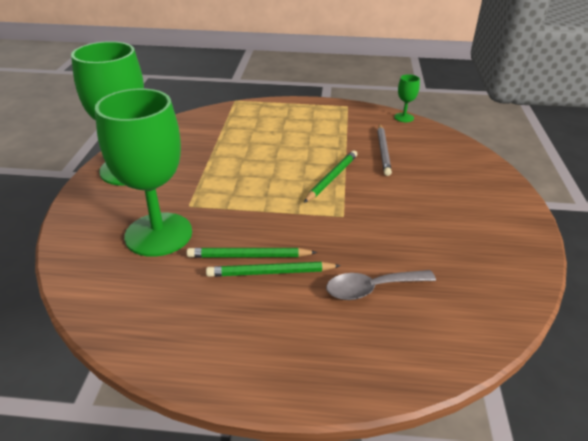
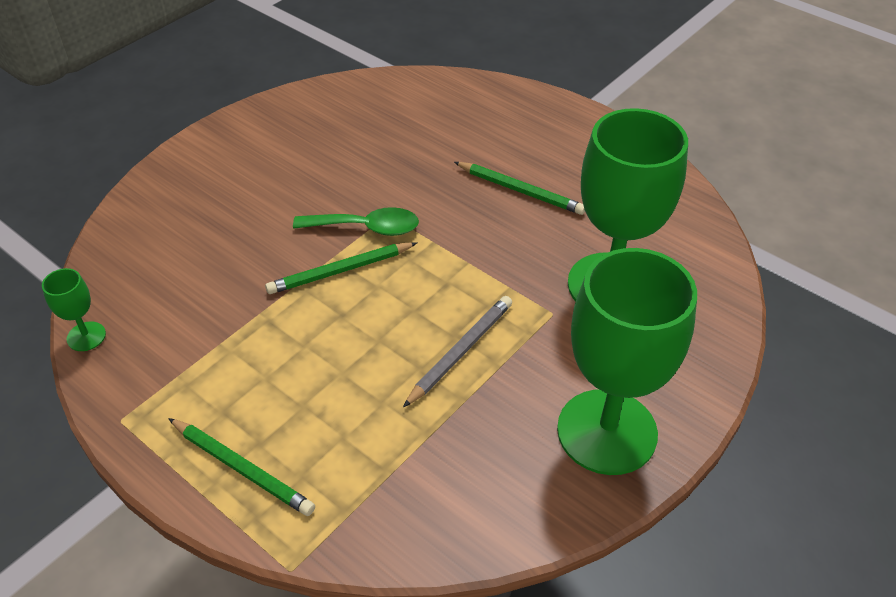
camera: 145 degrees left, 10 degrees up
green pencil [187,248,317,258] -> green pencil moved to [168,418,315,516]
grey spoon [326,270,436,300] -> none
grey pencil [377,124,392,176] -> grey pencil moved to [403,296,512,407]
none -> green spoon [293,207,419,236]

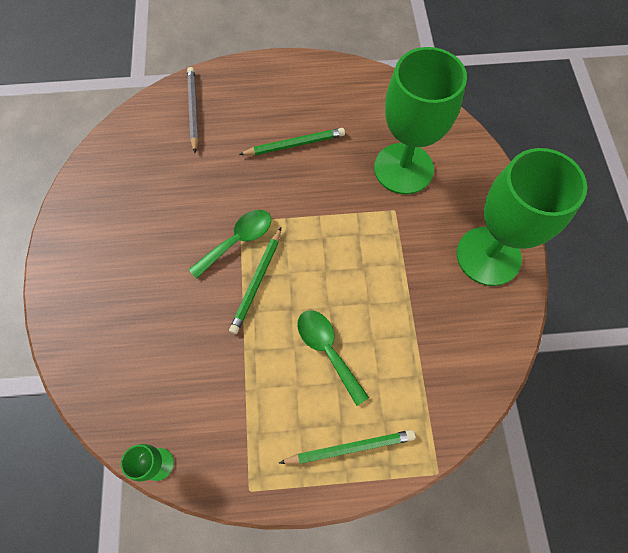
camera: 45 degrees left, 20 degrees up
grey pencil [403,296,512,407] -> grey pencil moved to [187,67,198,153]
none -> green spoon [297,310,369,406]

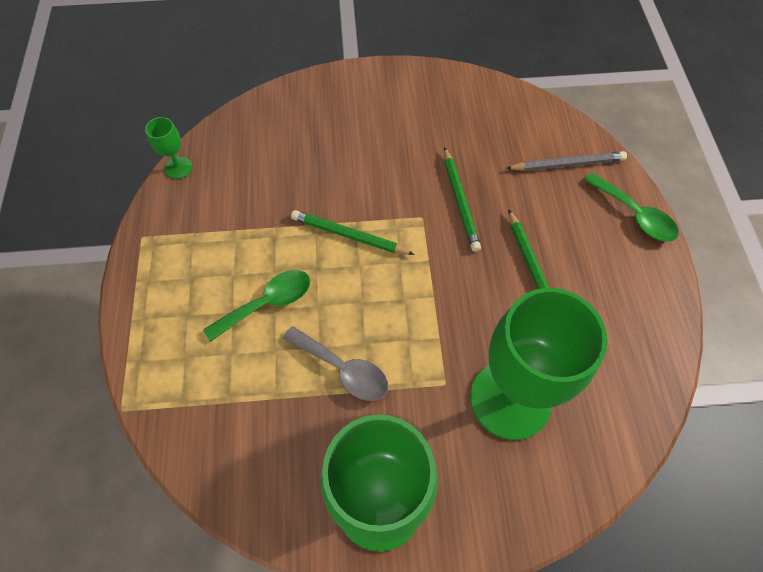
camera: 90 degrees right, 5 degrees down
green spoon [188,210,271,279] -> green spoon moved to [584,173,679,242]
green pencil [279,430,415,464] -> green pencil moved to [444,147,481,252]
none -> grey spoon [283,326,388,401]

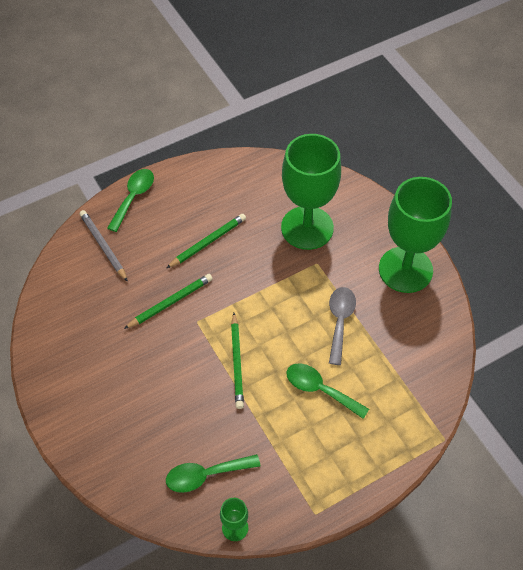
camera: 115 degrees left, 5 degrees down
none -> green spoon [166,454,260,493]

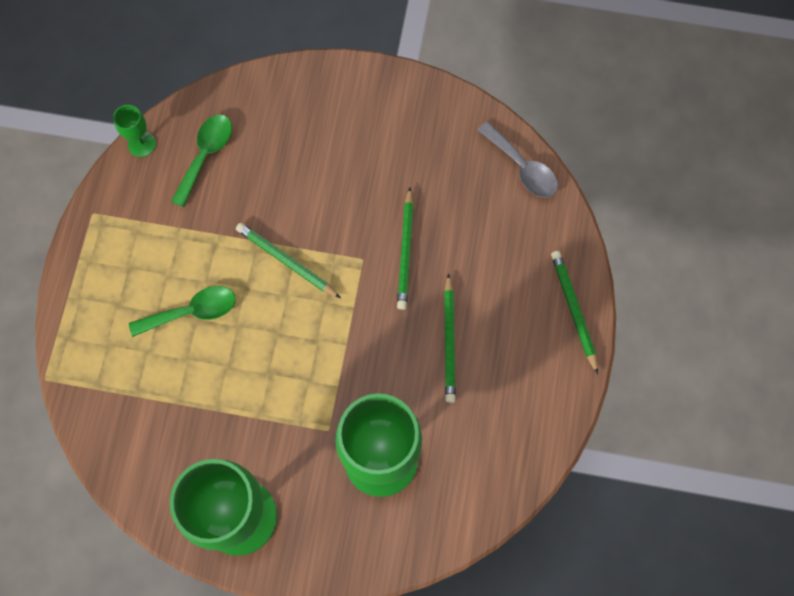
camera: 130 degrees right, 15 degrees up
grey pencil [80,210,128,282] -> none
green spoon [107,169,154,232] -> green pencil [551,251,598,374]
grey spoon [329,287,356,365] -> grey spoon moved to [478,122,558,198]

